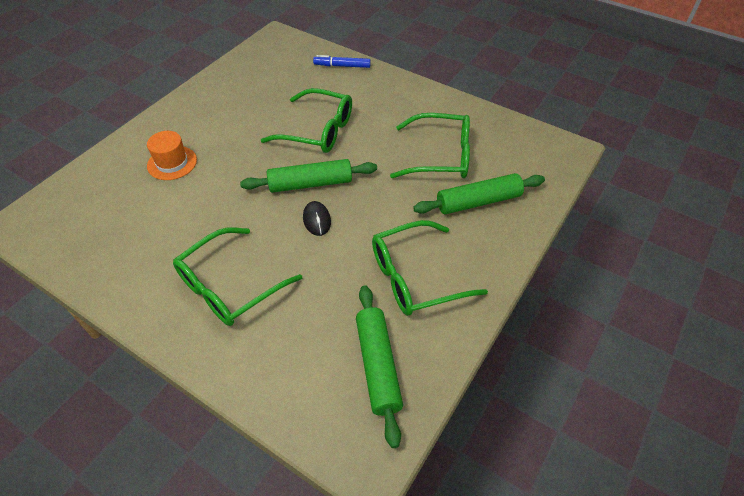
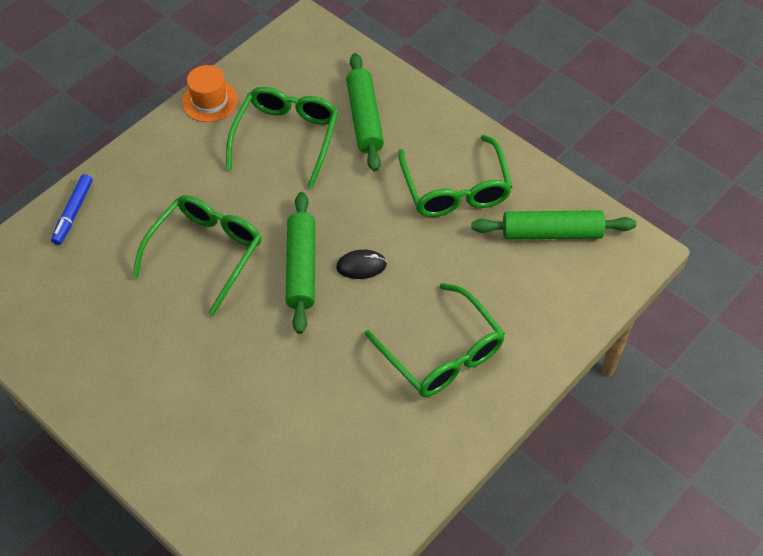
camera: 80 degrees left, 5 degrees up
orange hat [147,131,197,180] -> orange hat moved to [182,65,238,122]

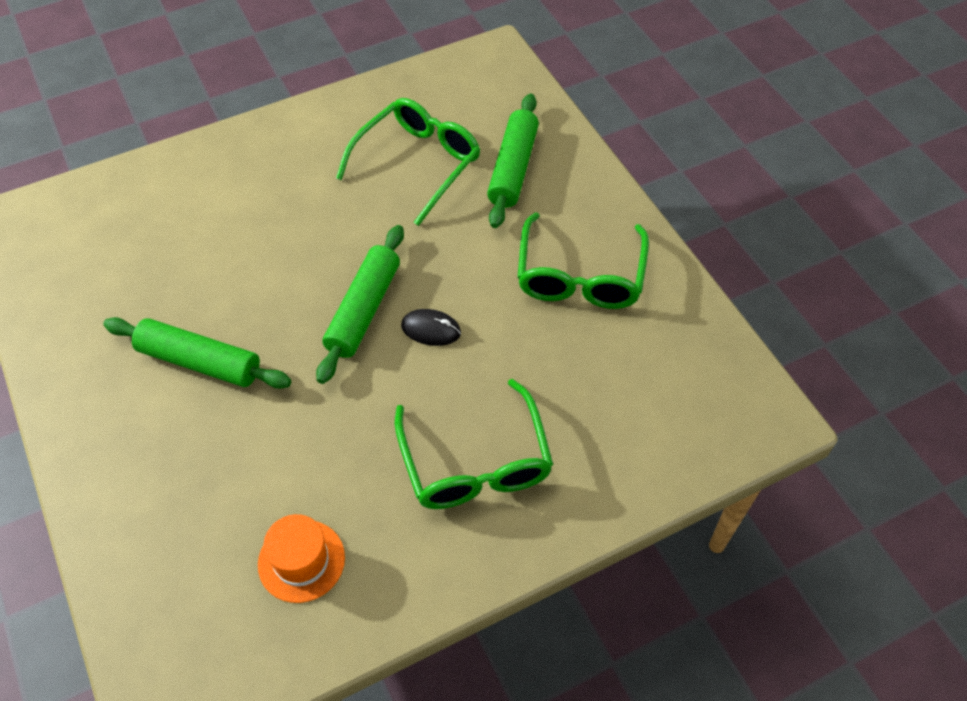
camera: 20 degrees right, 0 degrees up
blue marker [51,174,93,245] -> none
green glasses [132,195,262,316] -> none
orange hat [182,65,238,122] -> orange hat moved to [258,514,345,603]
green rolling pin [471,210,636,240] -> green rolling pin moved to [103,317,291,389]

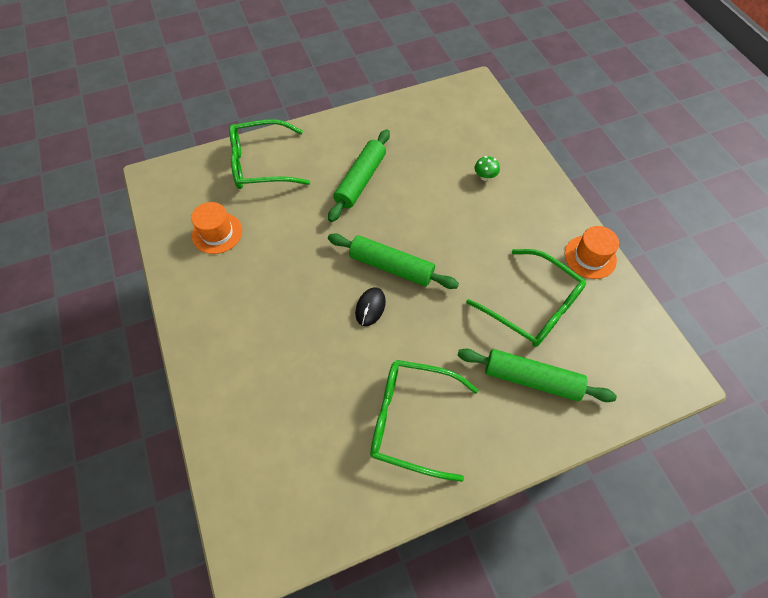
camera: 95 degrees right, 5 degrees up
green glasses [395,379,553,509] -> green glasses moved to [229,119,310,189]
none -> green mushroom [474,156,500,181]
none -> orange hat [565,226,619,279]

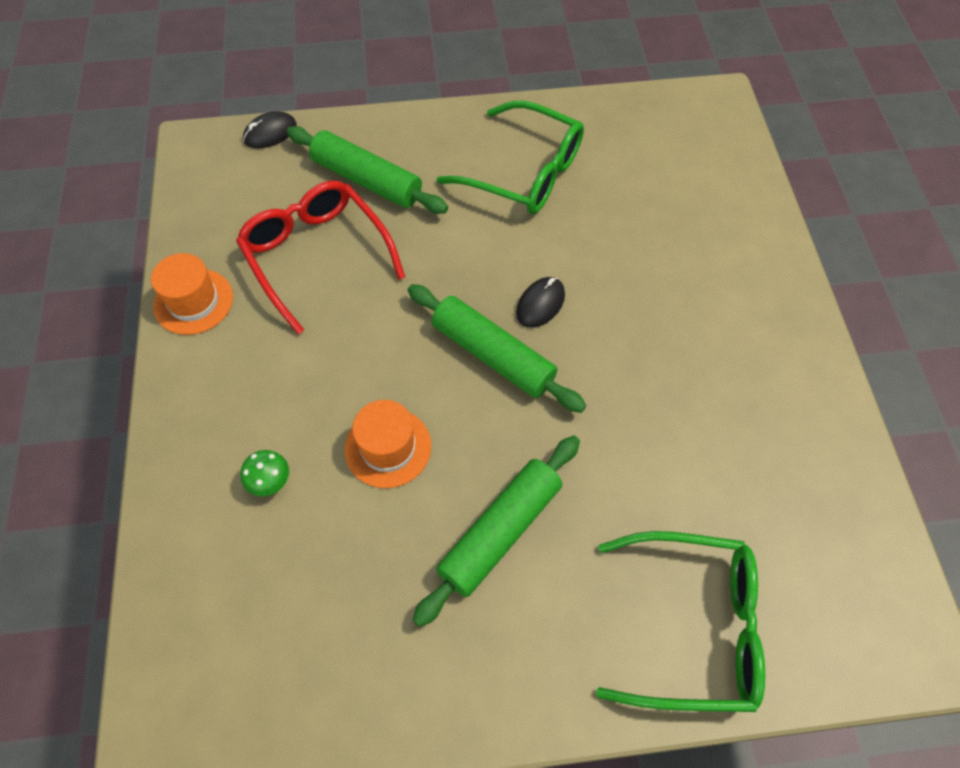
camera: 165 degrees left, 0 degrees up
orange hat [191,202,242,254] -> orange hat moved to [344,400,431,488]
green glasses [466,249,586,347] -> red glasses [236,180,405,334]
none -> black mouse [243,111,297,149]

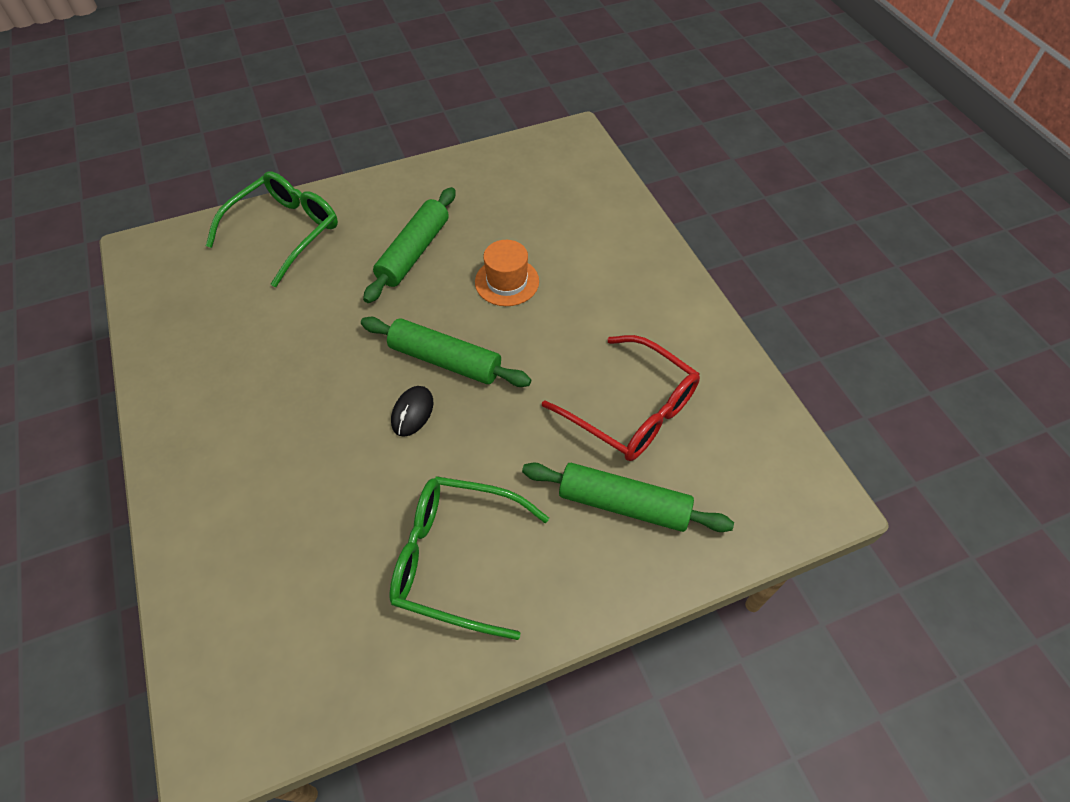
camera: 165 degrees right, 5 degrees down
orange hat [151,253,233,335] -> none
green mushroom [241,450,289,496] -> none
black mouse [243,111,297,149] -> none
green glasses [596,531,765,712] -> green glasses turned 135 degrees clockwise [206,171,338,288]

